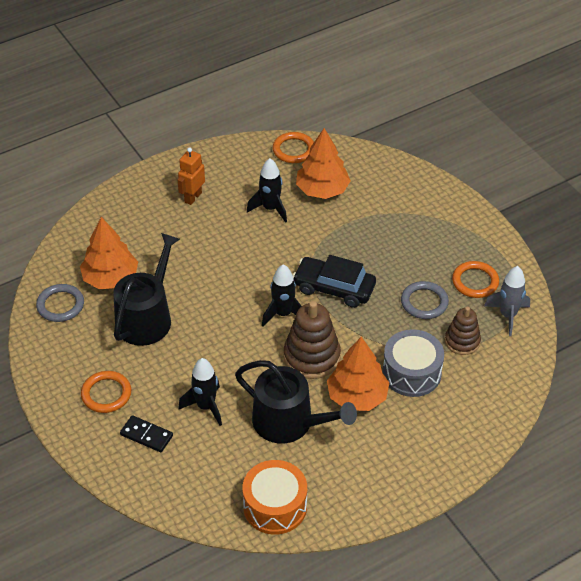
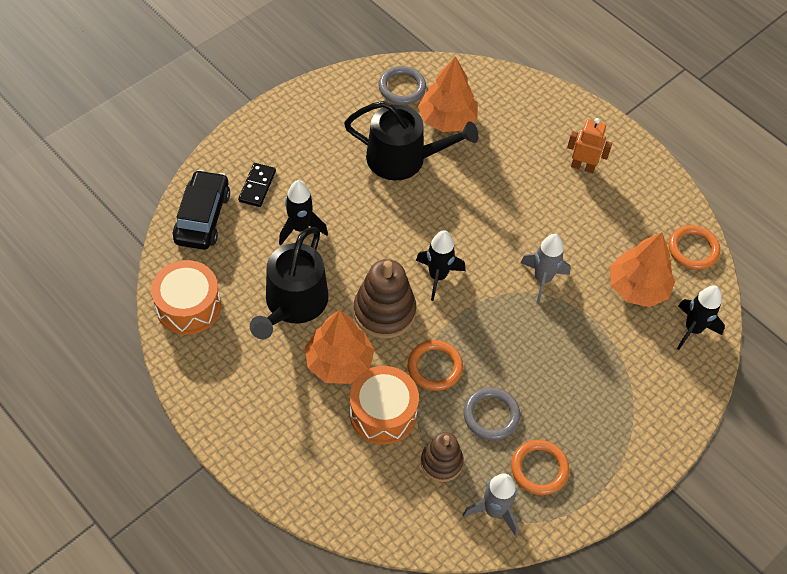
camera: 75 degrees right, 10 degrees up
orange ring [81,371,131,413] -> orange ring moved to [408,340,463,391]
black rocket [247,158,287,223] -> black rocket moved to [677,285,725,350]
black car [293,255,376,308] -> black car moved to [173,170,230,250]
grey drum [383,329,444,397] -> orange drum [349,366,419,444]
none -> grey rocket [521,234,571,304]

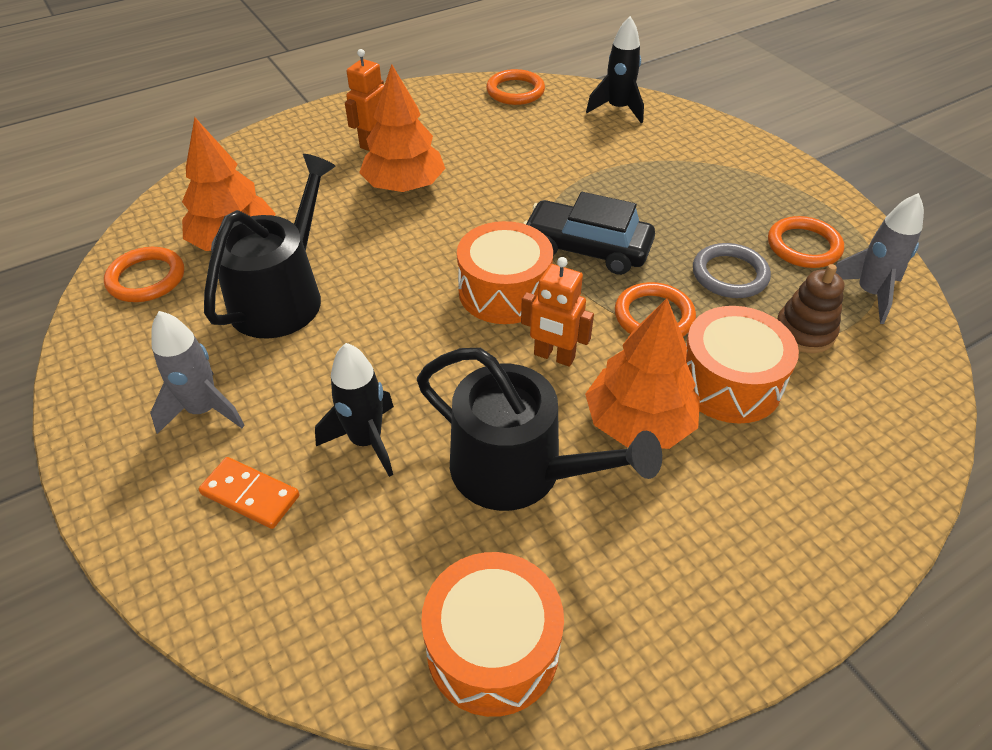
camera: 75 degrees left, 10 degrees down
black car [173,170,230,250] -> black car moved to [523,192,655,275]
black domino [238,163,276,207] -> orange domino [198,457,300,529]
brown stacking toy [354,259,416,339] -> orange robot [521,257,594,367]
grey ring [378,66,426,105] -> orange ring [104,247,184,302]
black rocket [416,230,465,301] -> orange drum [457,221,553,324]
grey rocket [521,234,571,304] -> grey rocket moved to [150,311,245,434]
orange tree [610,232,675,307] -> orange tree moved to [359,64,446,192]

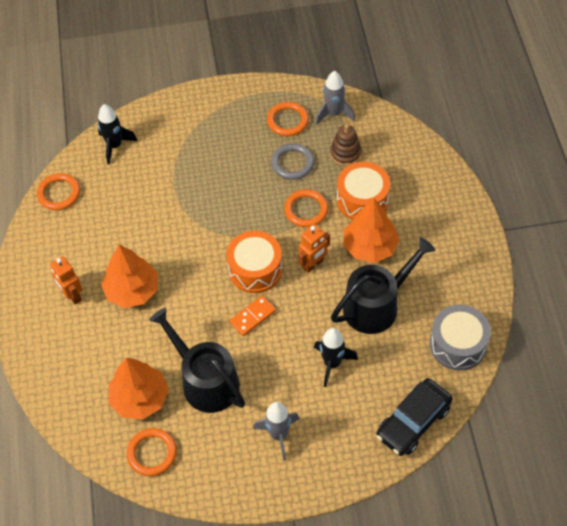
camera: 65 degrees left, 10 degrees up
orange domino [198,457,300,529] -> orange domino moved to [230,296,276,336]
orange drum [421,552,564,717] -> grey drum [430,305,491,370]
black car [523,192,655,275] -> black car moved to [376,378,452,456]

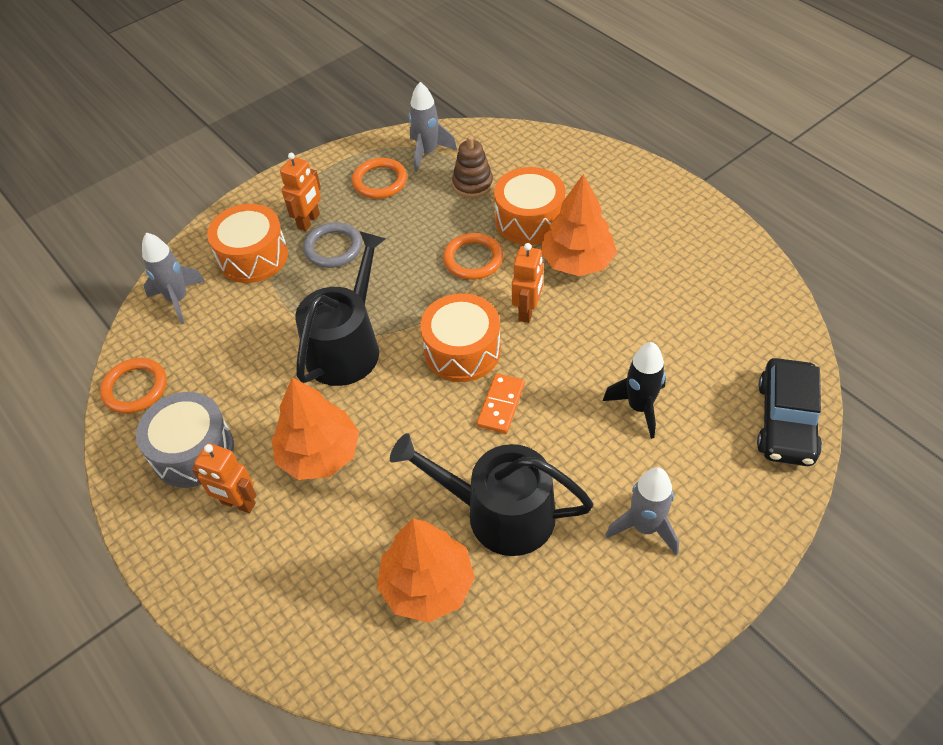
camera: 30 degrees left, 5 degrees down
black rocket [98,104,137,165] -> grey rocket [142,233,205,324]
orange ring [127,428,177,476] -> none
grey ring [271,143,314,180] -> grey ring moved to [303,222,362,268]
black watering can [331,237,435,334] -> black watering can moved to [295,231,386,386]
grey drum [430,305,491,370] -> grey drum moved to [136,392,234,488]
none -> orange drum [207,204,288,283]
none -> orange robot [280,153,321,231]

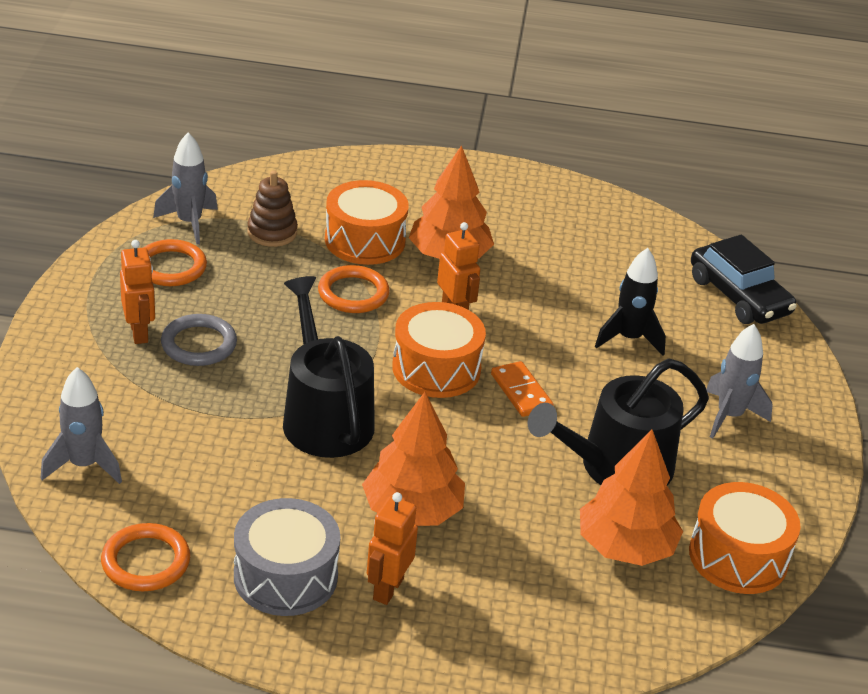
camera: 50 degrees left, 15 degrees down
orange robot [192,443,256,513] -> orange robot turned 135 degrees clockwise [367,492,418,605]
orange drum [207,204,288,283] -> orange drum moved to [689,482,801,594]

